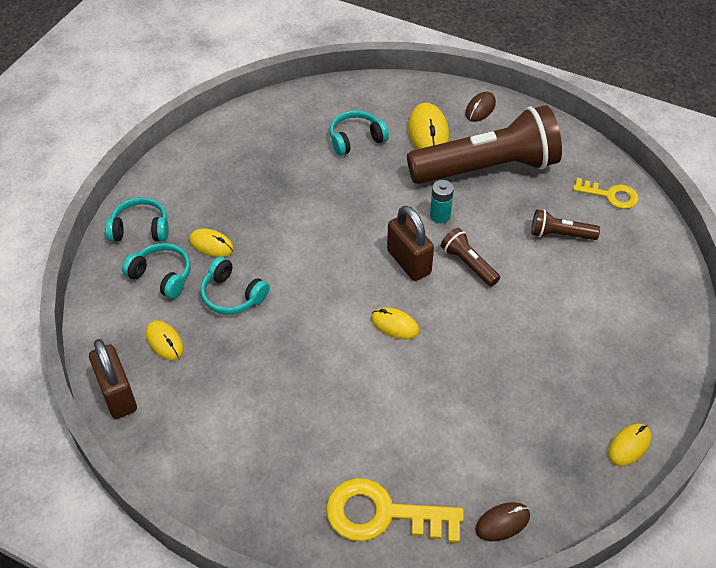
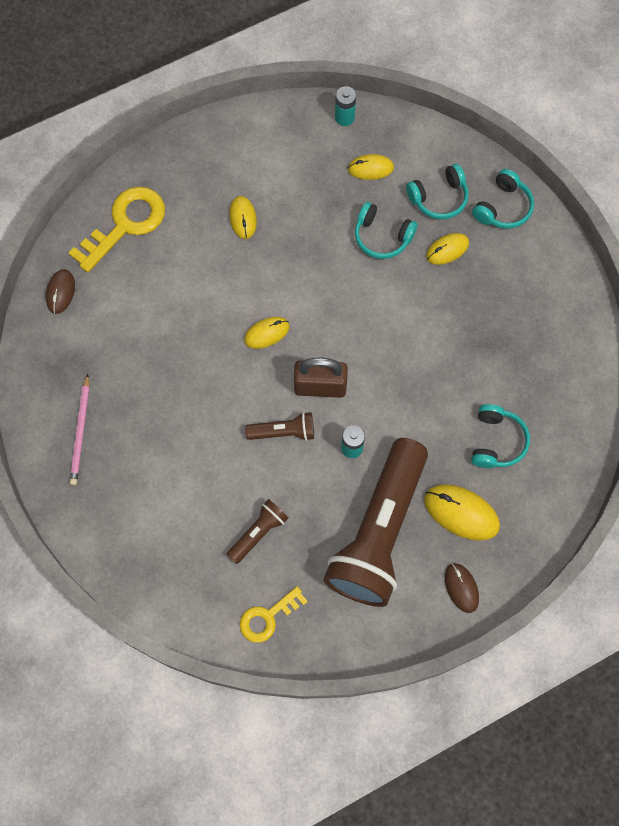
camera: 125 degrees right, 20 degrees up
brown padlock [89,339,137,419] -> turquoise battery [335,86,356,126]
turquoise headphones [200,257,269,315] -> turquoise headphones turned 135 degrees counterclockwise [355,202,418,259]
yellow mouse [608,424,651,466] -> yellow mouse moved to [229,196,257,239]
none -> pink pencil [70,374,90,485]

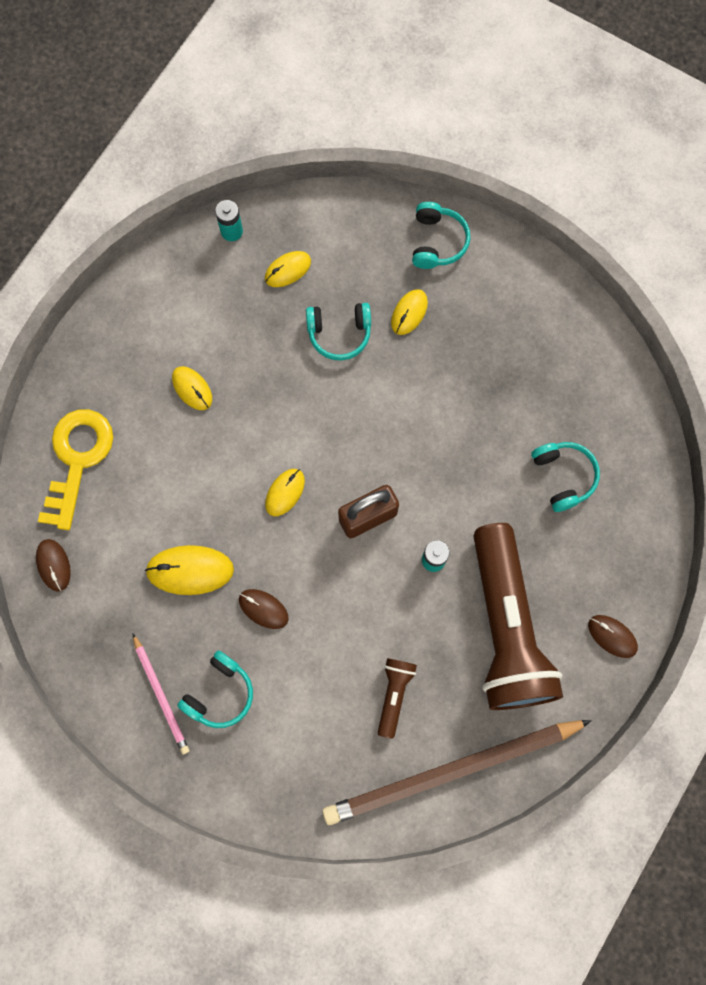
camera: 30 degrees left, 5 degrees up
yellow key [240,586,308,643] -> brown pencil [322,720,592,825]
brown flashlight [245,412,314,441] -> none
turquoise headphones [406,164,469,219] -> turquoise headphones moved to [177,651,253,728]
yellow mouse [424,484,500,541] -> yellow mouse moved to [145,545,234,595]
none -> brown mouse [239,589,289,629]

